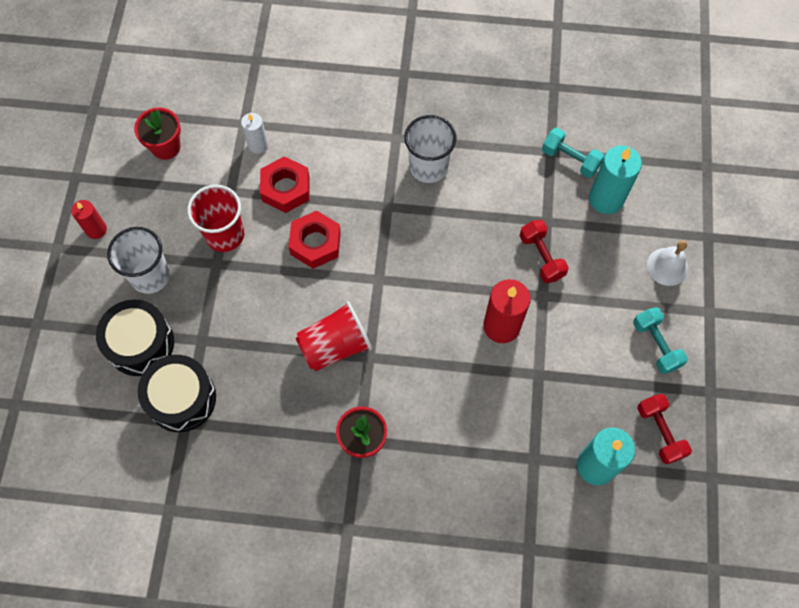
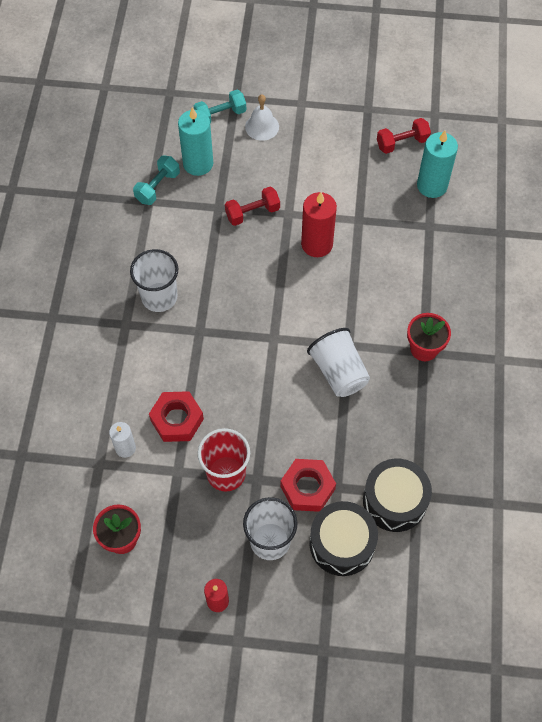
camera: 90 degrees left, 5 degrees down
red nut [288,211,341,269] -> red nut moved to [280,459,336,512]
red cup [296,301,372,371] -> white cup [307,328,370,397]
turquoise dumbbell [633,307,688,374] -> turquoise dumbbell moved to [194,90,246,123]

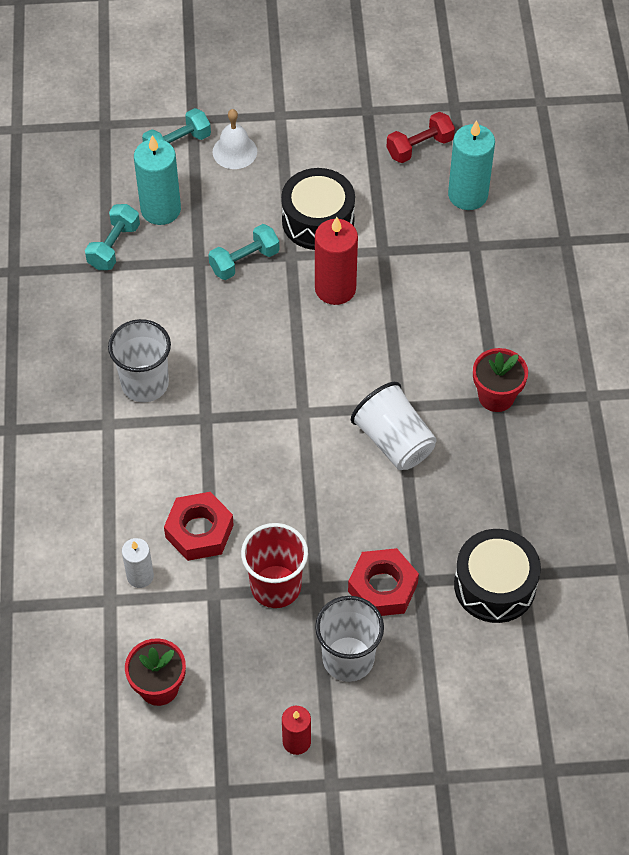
camera: 10 degrees left, 5 degrees down
red dumbbell [225,187,280,226] -> turquoise dumbbell [208,224,279,280]
black drum [309,501,378,576] -> black drum moved to [281,168,355,250]

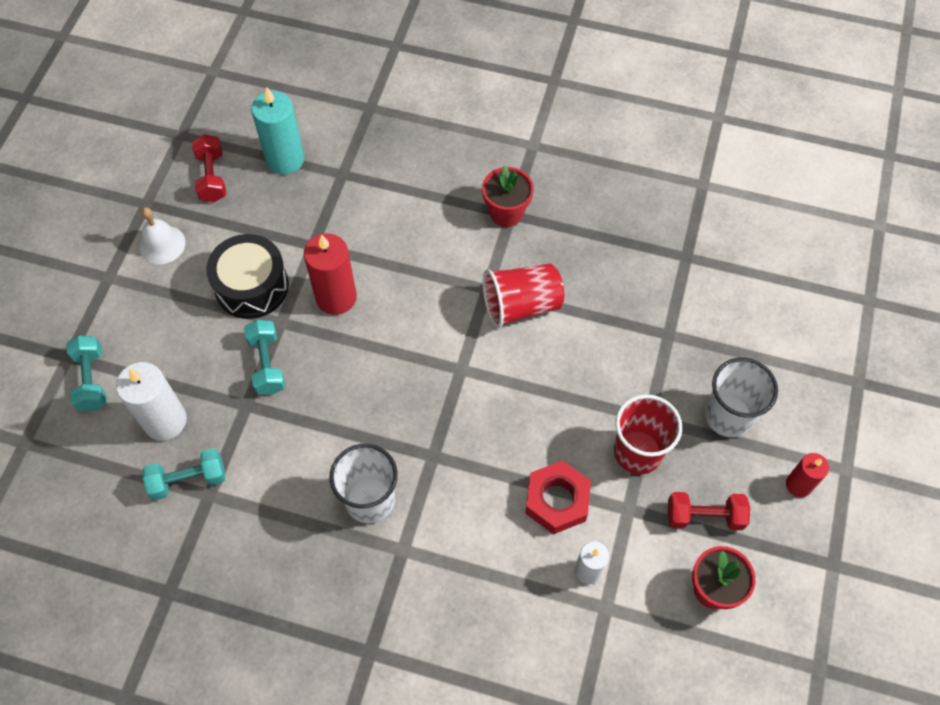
camera: 70 degrees left, 5 degrees up
turquoise dumbbell [85,204,140,270] -> turquoise dumbbell turned 60 degrees counterclockwise [143,448,225,500]
turquoise candle [134,135,181,225] -> white candle [116,362,187,441]
white bell [212,109,257,169] -> white bell moved to [139,207,185,264]
red nut [348,548,419,616] -> none
white cup [351,382,437,470] -> red cup [483,264,564,329]
black drum [454,529,541,623] -> none
none -> red dumbbell [667,492,750,530]

